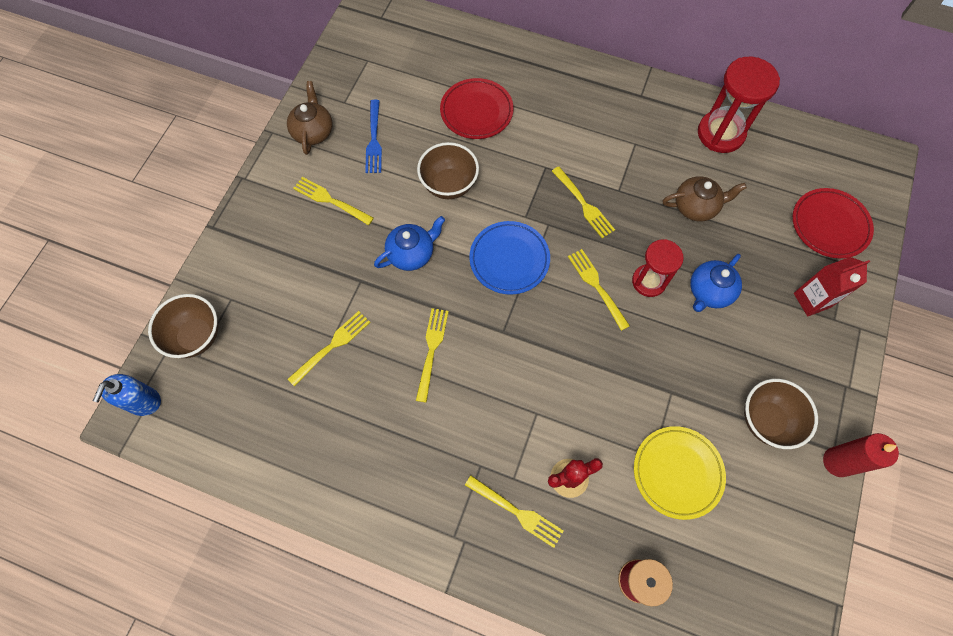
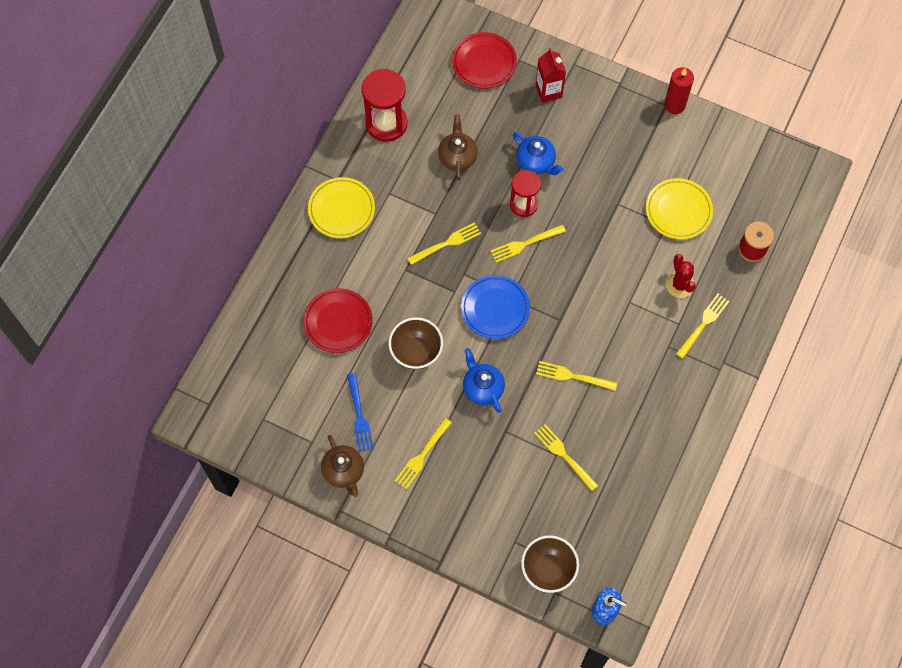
camera: 85 degrees left, 0 degrees up
brown teapot [287,81,332,155] -> brown teapot turned 120 degrees counterclockwise [321,435,364,497]
blue fork [365,100,382,173] -> blue fork turned 75 degrees clockwise [347,373,374,452]
brown bowl [744,379,818,449] -> none
none -> yellow plate [308,177,375,238]

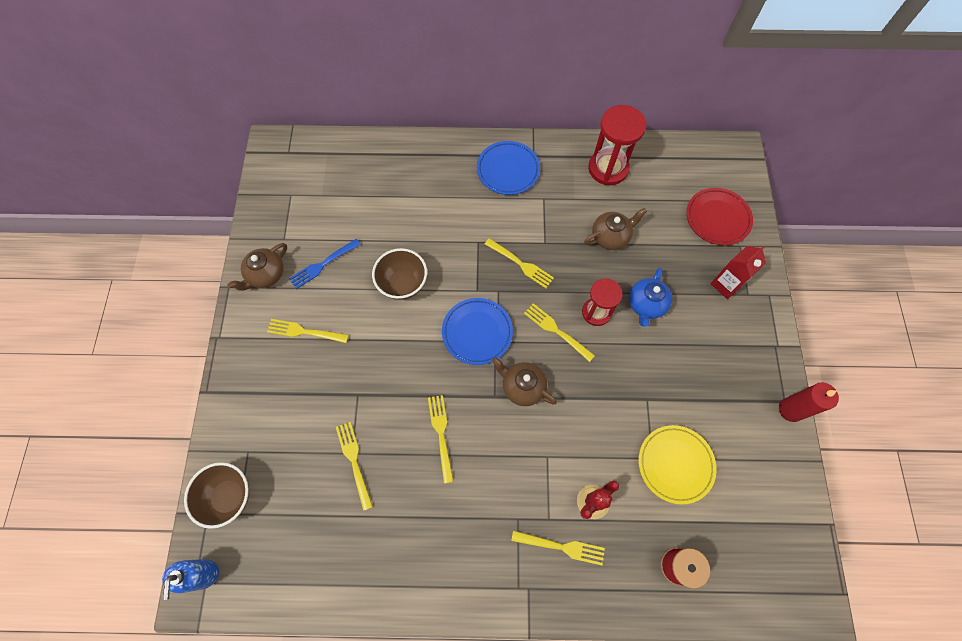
camera: 65 degrees right, 0 degrees up
red plate [303,288,373,353] -> none
yellow plate [308,177,375,238] -> blue plate [477,141,540,195]
blue teapot [463,348,505,413] -> none
yellow fork [534,424,599,491] -> yellow fork turned 45 degrees counterclockwise [336,422,373,511]
none -> brown teapot [492,357,557,406]

